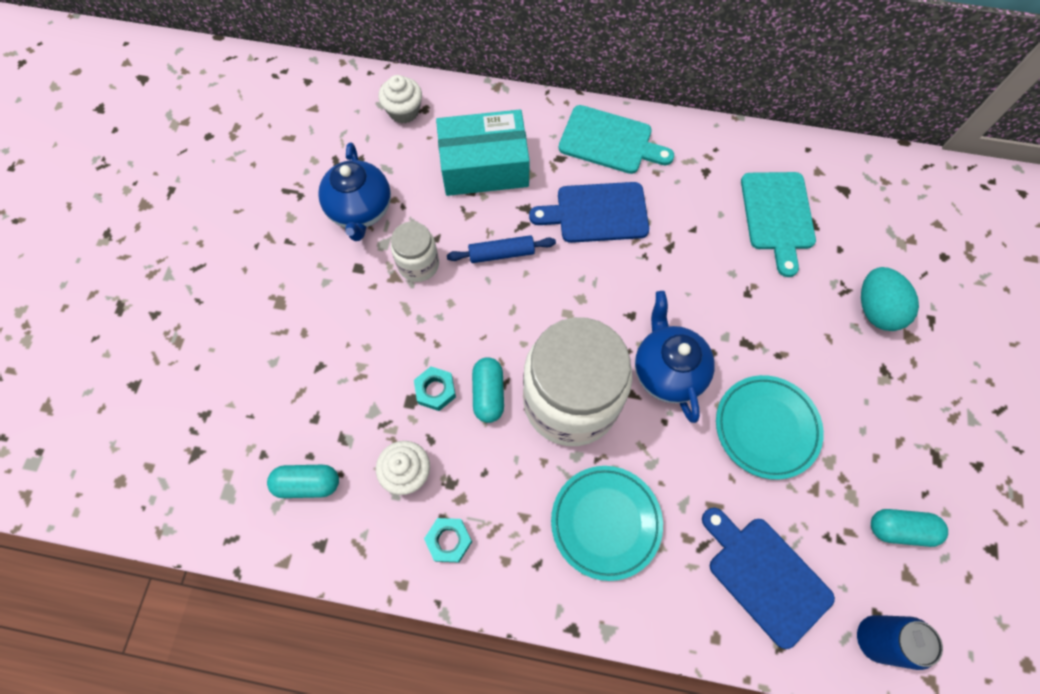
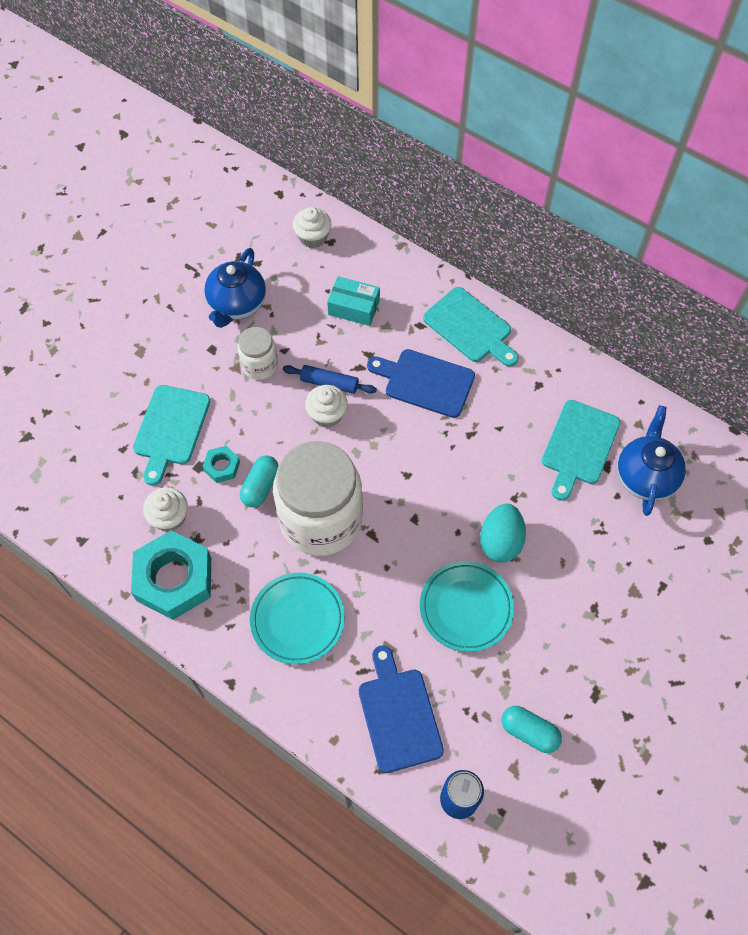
camera: 25 degrees right, 5 degrees down
turquoise capsule [267,465,339,498] -> none
turquoise nut [424,518,472,563] -> turquoise nut [131,530,211,620], size x2.17
turquoise box [436,110,530,196] -> turquoise box [327,276,380,326], size x0.60
blue teapot [635,291,715,423] -> blue teapot moved to [617,406,686,516]
turquoise egg [861,267,919,331] -> turquoise egg moved to [480,503,526,562]
none -> turquoise cutting board [133,385,210,486]
none -> white cupcake [305,385,348,428]

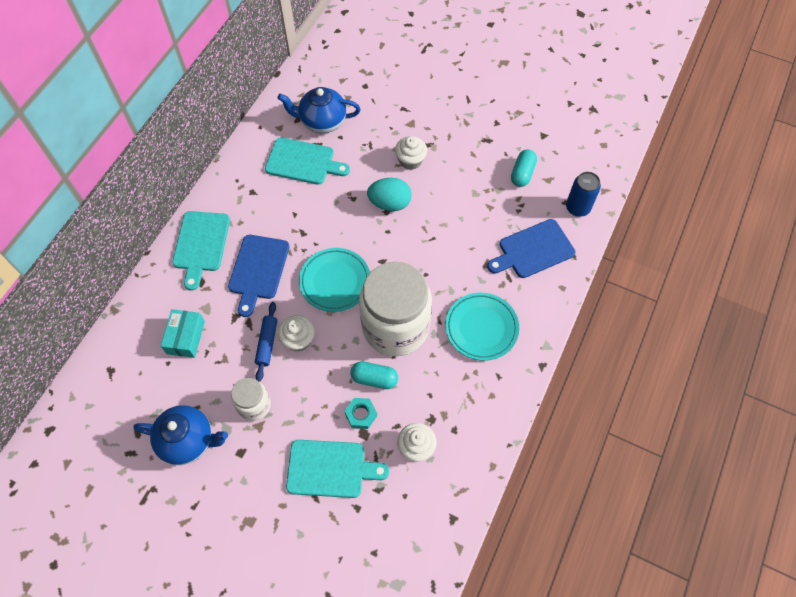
camera: 100 degrees left, 0 degrees up
turquoise nut [131,530,211,620] -> none
white cupcake [293,207,331,248] -> white cupcake moved to [395,136,427,170]
turquoise plate [420,561,514,652] -> turquoise plate moved to [299,248,370,312]
turquoise cutting board [423,287,518,367] -> turquoise cutting board turned 150 degrees clockwise [172,211,230,291]

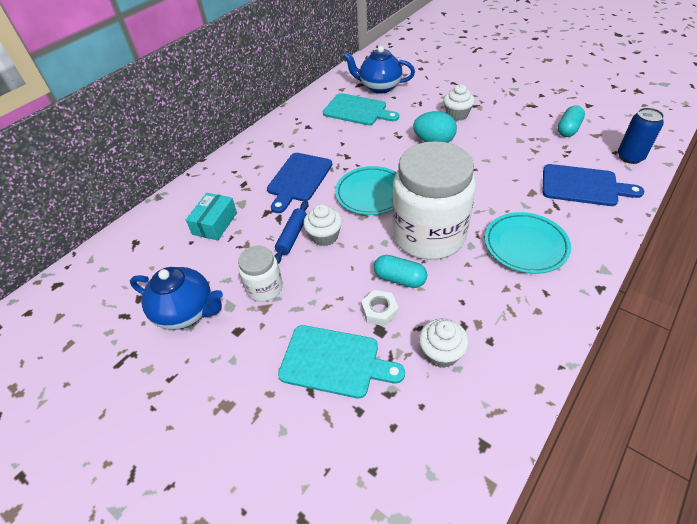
camera: 15 degrees right, 15 degrees down
turquoise cutting board [172,211,230,291] -> none
turquoise nut [345,398,377,429] -> white nut [361,290,398,326]
blue cutting board [487,219,575,278] -> blue cutting board turned 150 degrees counterclockwise [542,164,644,206]

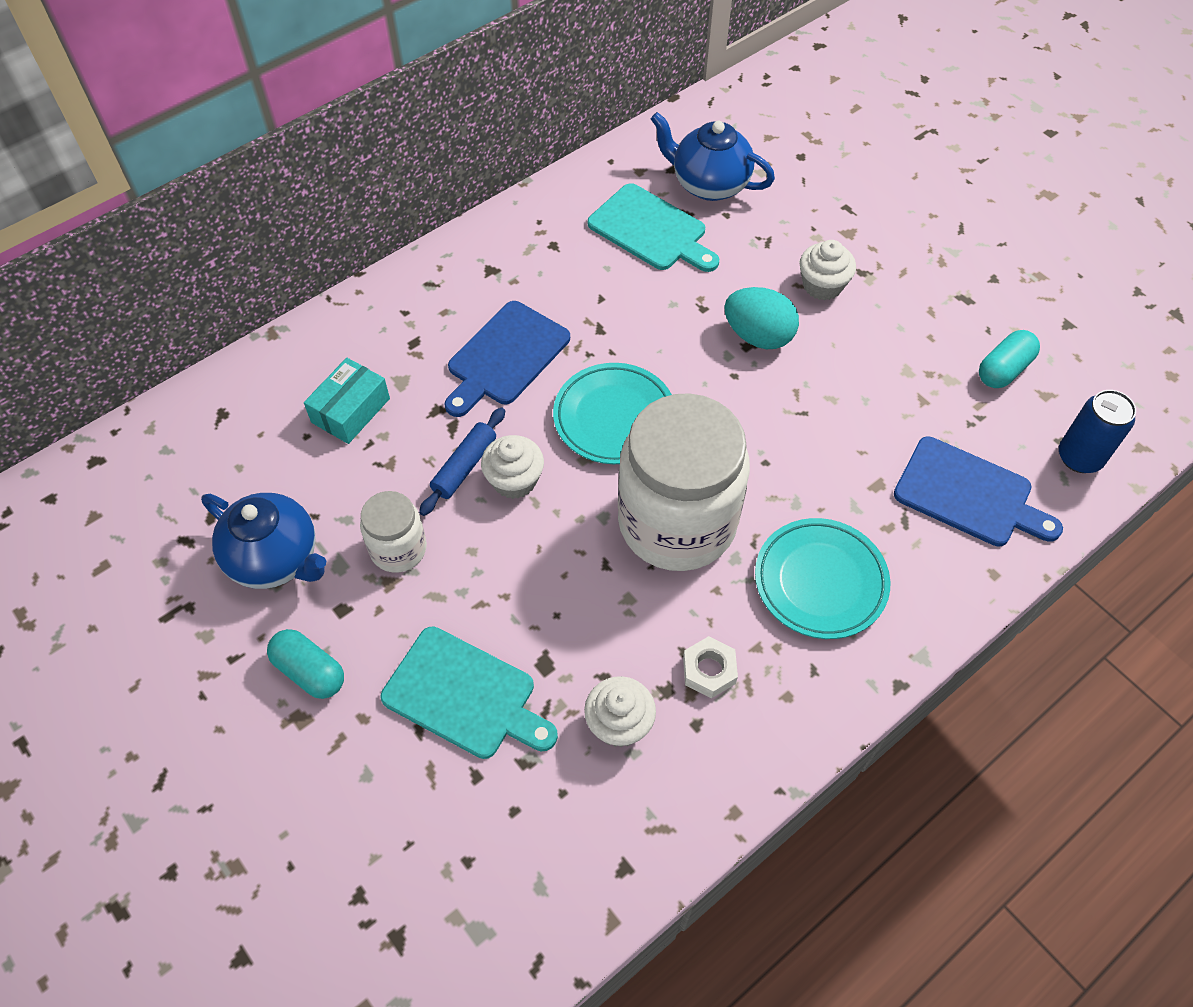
camera: 10 degrees right, 10 degrees up
white nut [361,290,398,326] -> white nut moved to [683,636,738,698]
turquoise capsule [374,255,427,288] -> turquoise capsule moved to [267,629,344,699]

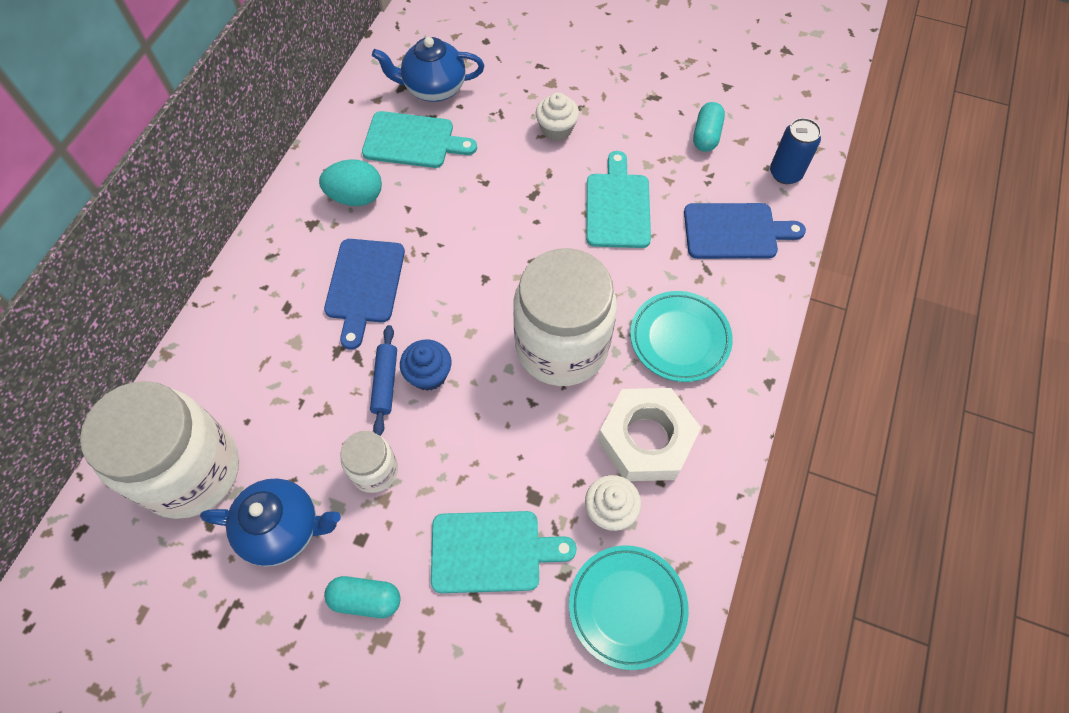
camera: 30 degrees left, 5 degrees up
turquoise box [304,358,390,444] -> none
white cupcake [481,435,544,499] -> blue cupcake [400,339,451,391]
turquoise plate [553,363,672,464] -> turquoise plate moved to [569,545,689,670]
white nut [683,636,738,698] -> white nut [598,388,701,481], size x2.17
turquoise egg [724,287,799,349] -> turquoise egg moved to [319,159,382,206]
none -> white jar [80,381,239,519]
none -> turquoise cutting board [586,151,651,248]

